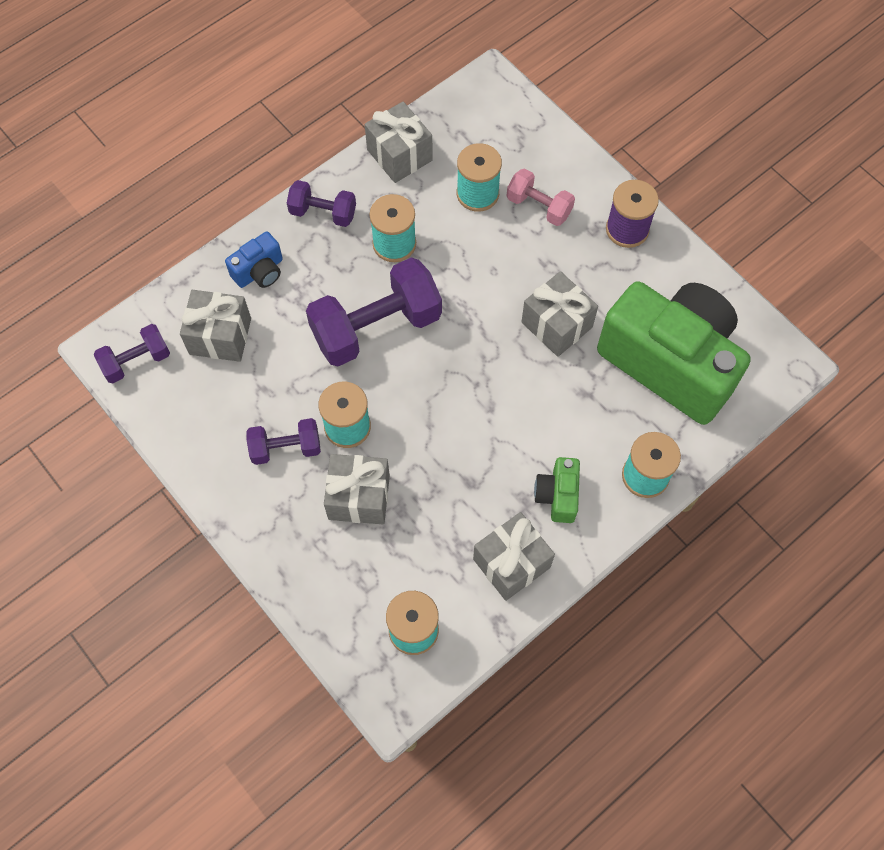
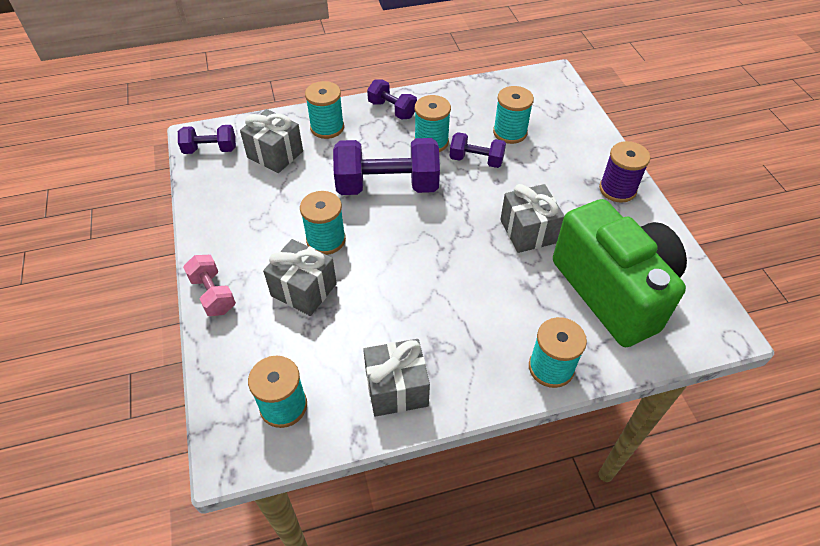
camera: 25 degrees right, 15 degrees down
blue camera [225,232,283,288] -> turquoise spool [305,81,344,139]
purple dumbbell [247,418,321,465] -> purple dumbbell moved to [450,132,506,168]
grey gift [365,102,433,183] -> none
pink dumbbell [507,168,575,226] -> pink dumbbell moved to [183,255,236,316]
green camera [534,457,580,523] -> none

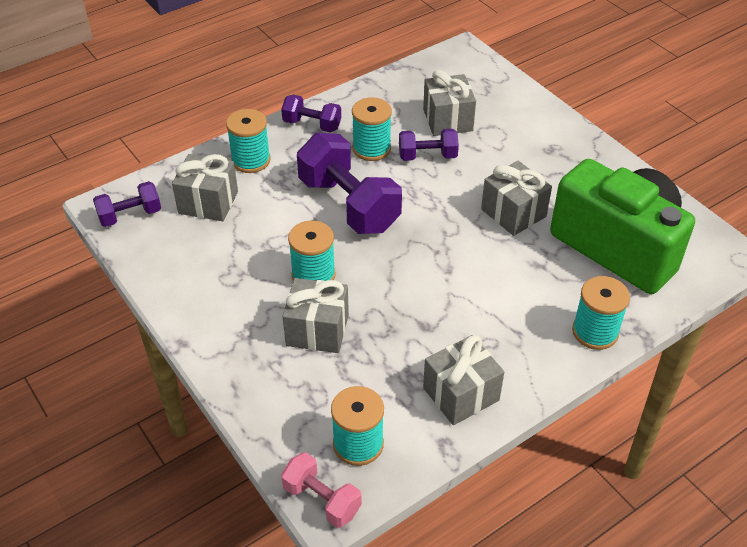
camera: 20 degrees left, 5 degrees down
pink dumbbell [183,255,236,316] -> pink dumbbell moved to [281,452,362,528]
purple dumbbell [333,138,440,195] -> purple dumbbell turned 75 degrees clockwise [297,133,402,234]
turquoise spool [493,86,534,144] -> grey gift [423,70,476,136]
purple spool [599,141,650,203] -> none

